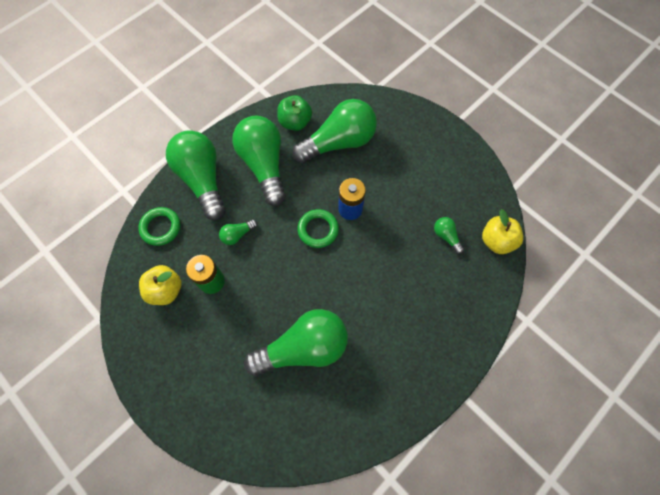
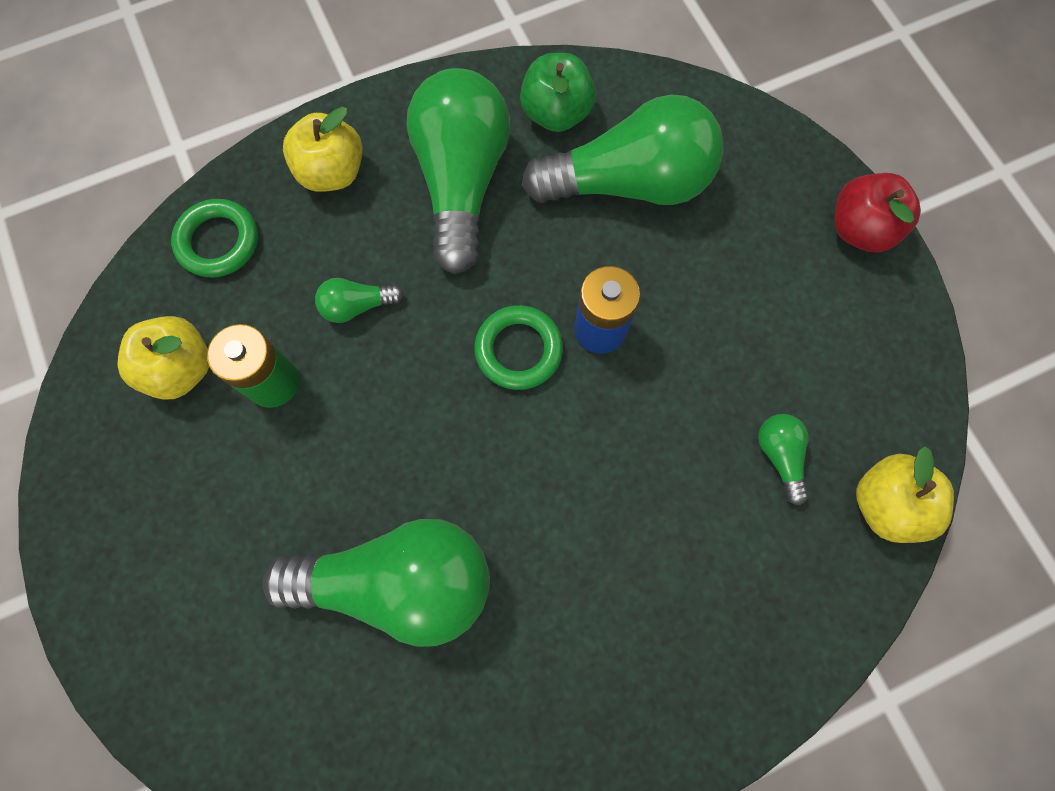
camera: 20 degrees right, 5 degrees up
green light bulb [166,130,225,220] -> yellow apple [283,107,363,192]
none -> red apple [835,173,921,253]

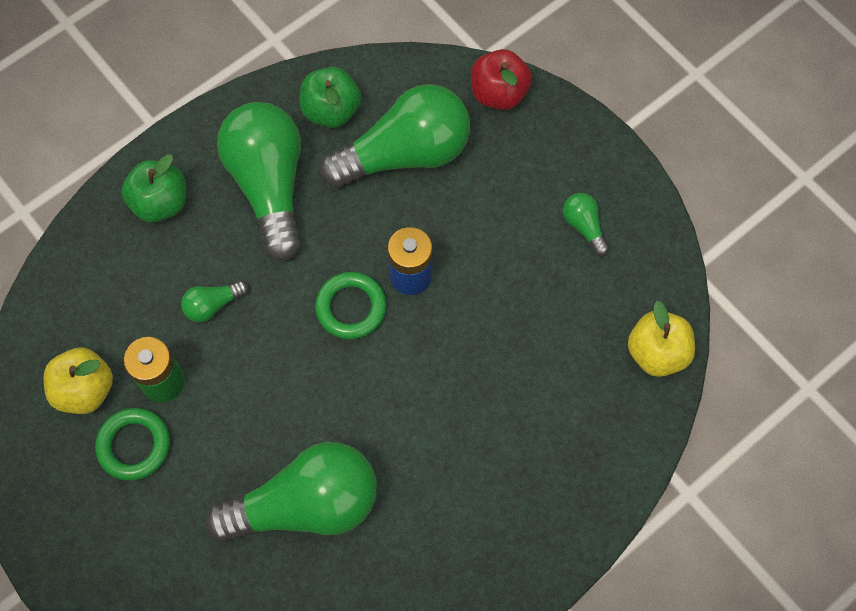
camera: 15 degrees left, 5 degrees down
green ring [171,199,258,278] -> green ring moved to [95,408,170,481]
yellow apple [283,107,363,192] -> green apple [121,154,186,223]
green light bulb [758,414,809,505] -> green light bulb moved to [563,193,609,256]
red apple [835,173,921,253] -> red apple moved to [471,49,532,110]

